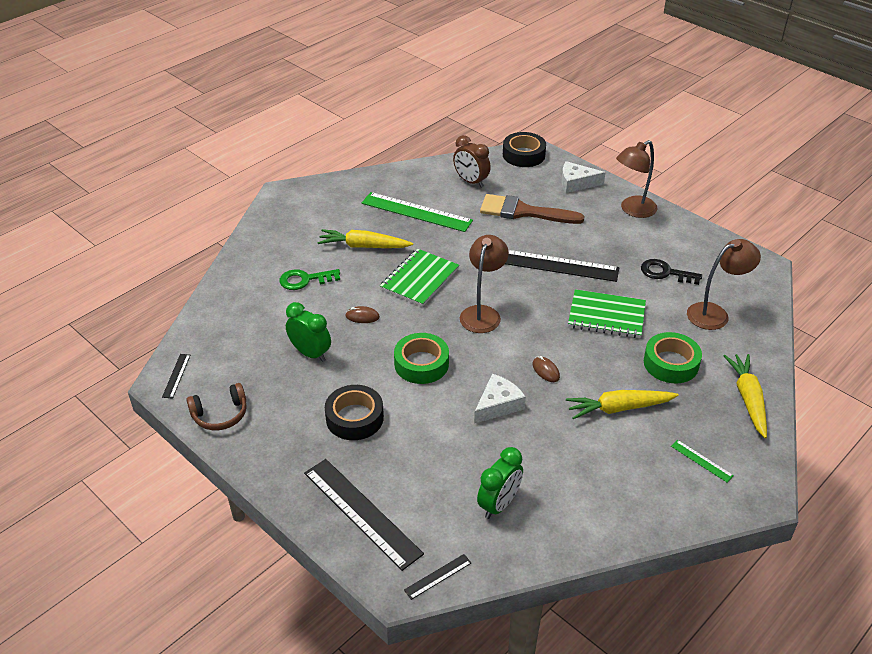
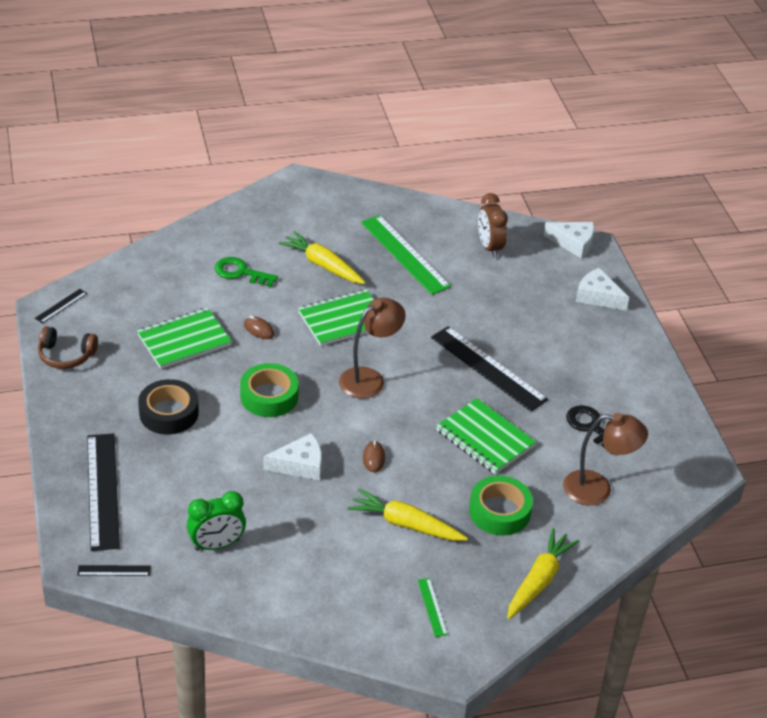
camera: 30 degrees right, 0 degrees up
green clock [286,302,331,362] -> green notebook [137,308,232,369]
brown brush [480,194,585,224] -> none
black tape [503,132,546,167] -> white cheese [543,222,594,258]
brown lamp [616,140,658,218] -> none

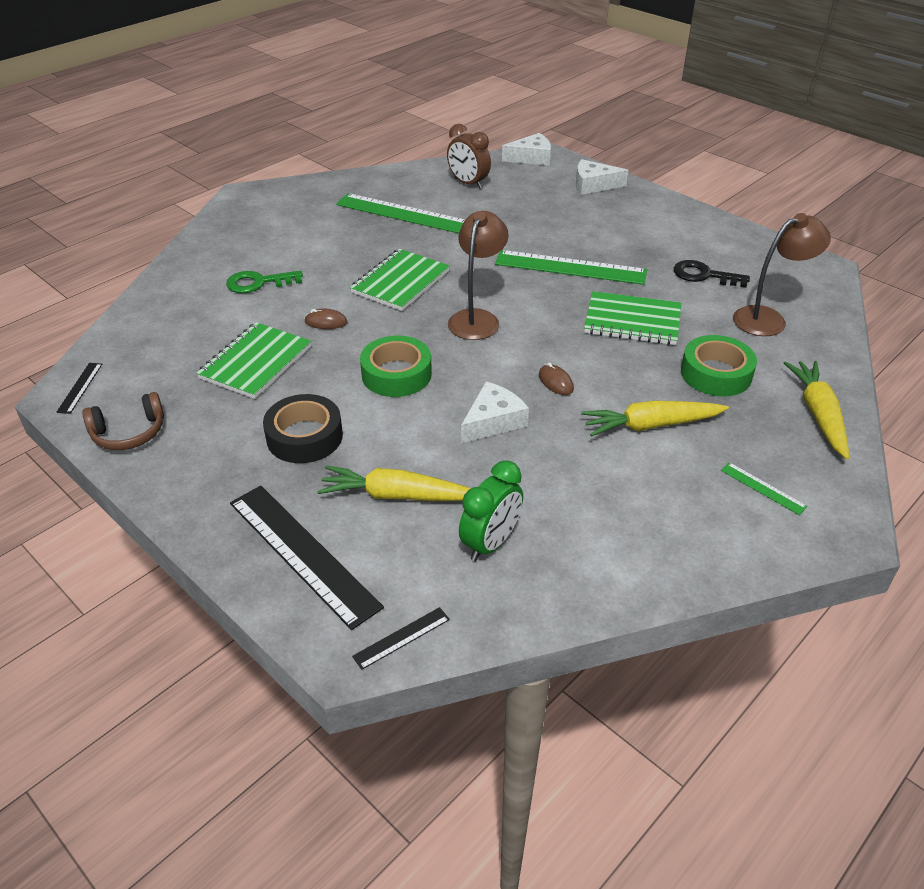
camera: 30 degrees left, 0 degrees up
yellow carrot [278,231,365,284] -> yellow carrot moved to [317,465,471,501]
black ruler [431,326,548,412] -> green ruler [495,250,647,285]

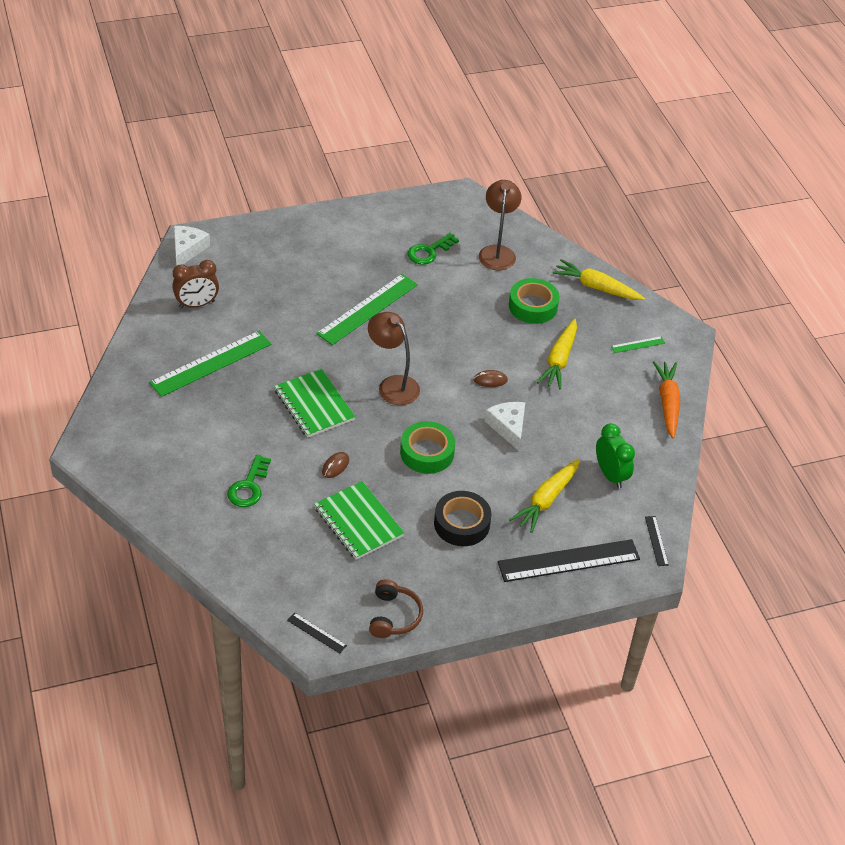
camera: 65 degrees left, 5 degrees up
white cheese [576,159,628,195] -> none
green notebook [584,291,681,345] -> none
black key [674,260,750,288] -> green key [407,233,459,265]
none -> orange carrot [653,361,680,439]

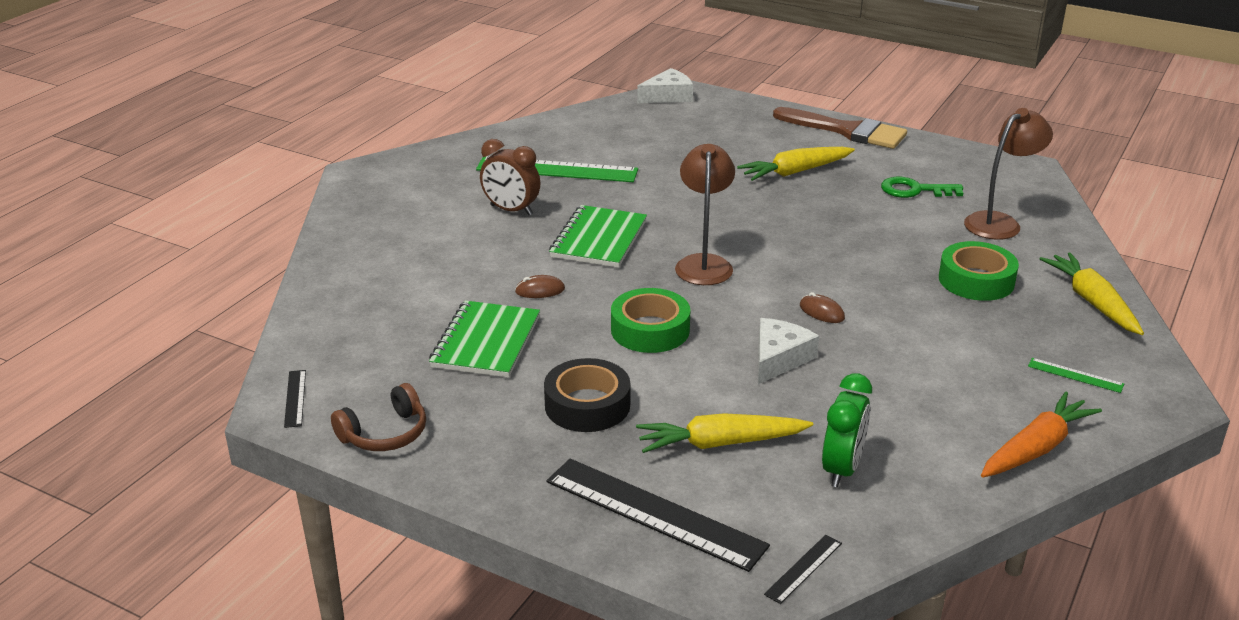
camera: 50 degrees right, 15 degrees down
brown clock [172,260,219,308] -> brown clock moved to [480,139,540,215]
green key [227,455,271,507] -> none
green ruler [316,274,418,345] -> none
yellow carrot [537,319,577,389] -> yellow carrot moved to [737,147,855,181]
none -> brown brush [773,107,907,149]

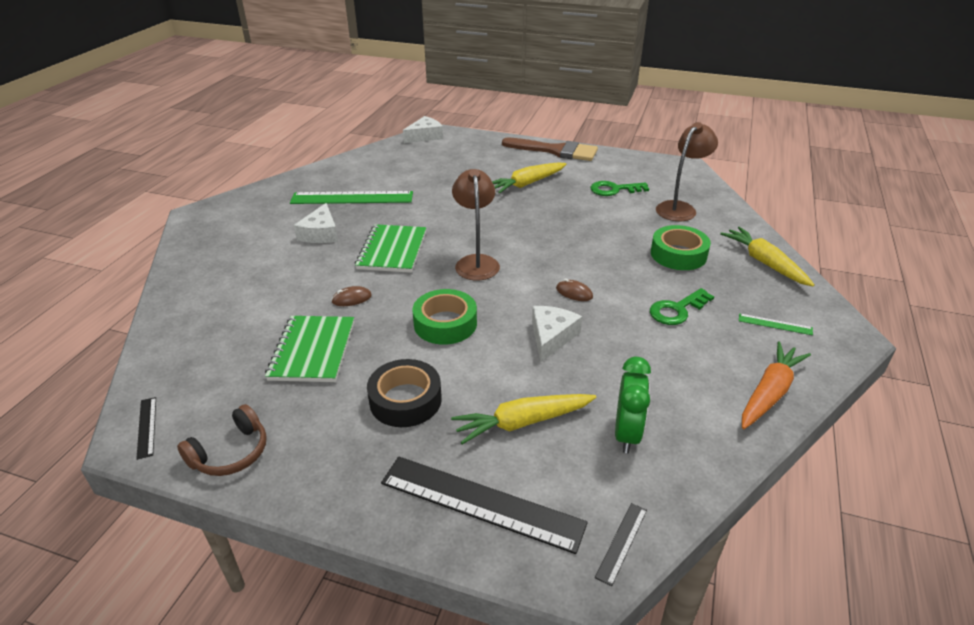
camera: 10 degrees left, 5 degrees up
brown clock [480,139,540,215] -> white cheese [294,203,338,243]
none -> green key [650,288,714,325]

